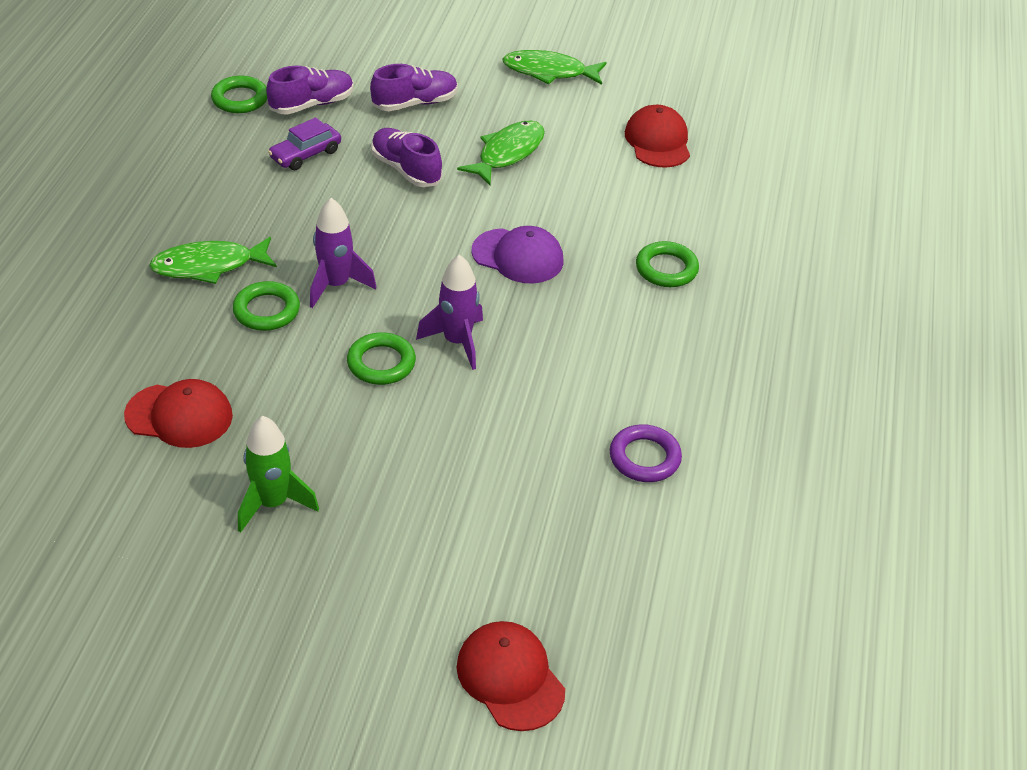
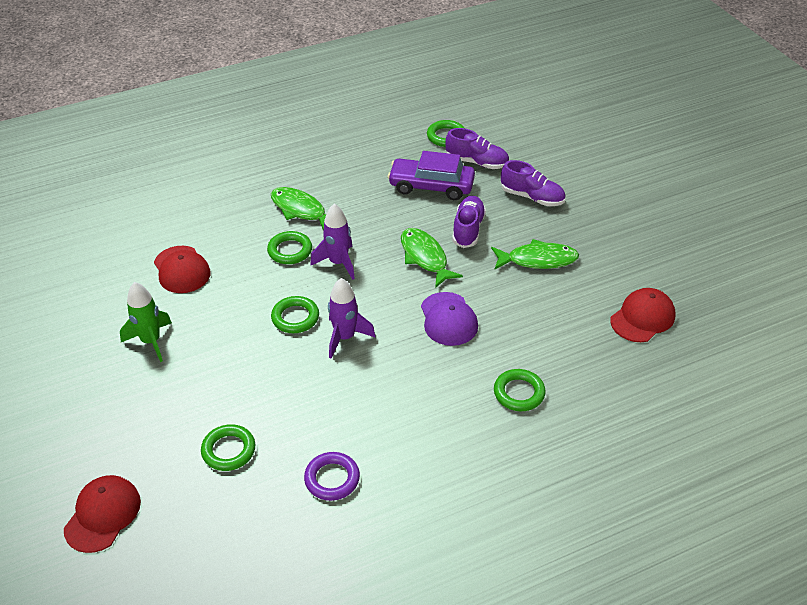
camera: 55 degrees right, 0 degrees up
purple car [268,118,341,170] -> purple car [388,151,475,200], size x1.61
green fish [502,50,607,85] -> green fish moved to [401,228,463,288]
none -> green ring [201,424,255,471]

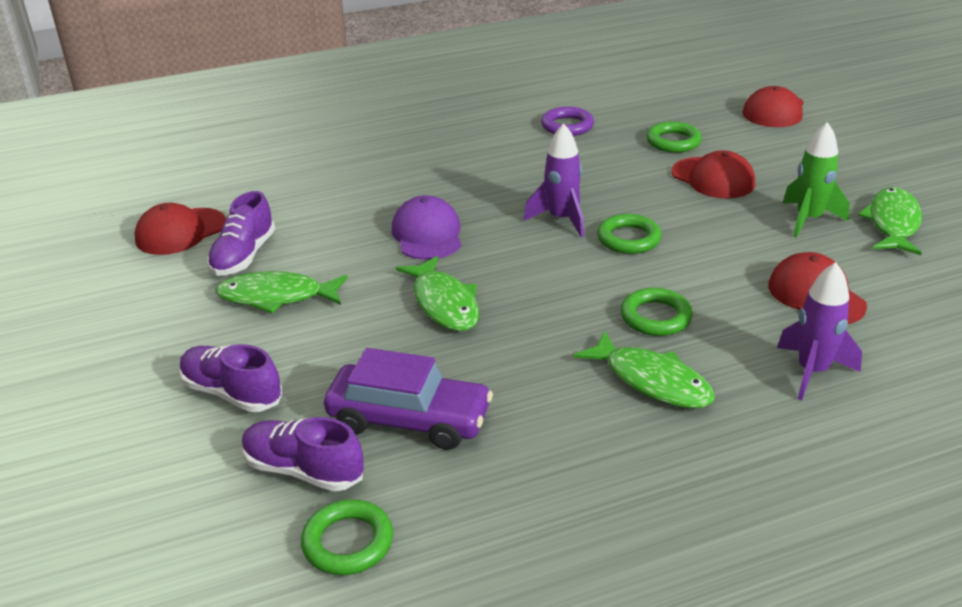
camera: 175 degrees left, 10 degrees down
purple rocket [311,204,355,280] -> purple rocket moved to [777,262,862,401]
purple shoe [452,196,486,248] -> purple shoe moved to [207,191,275,276]
green ring [494,369,546,411] -> none
none -> red cap [672,150,755,199]
none -> green fish [858,187,922,255]

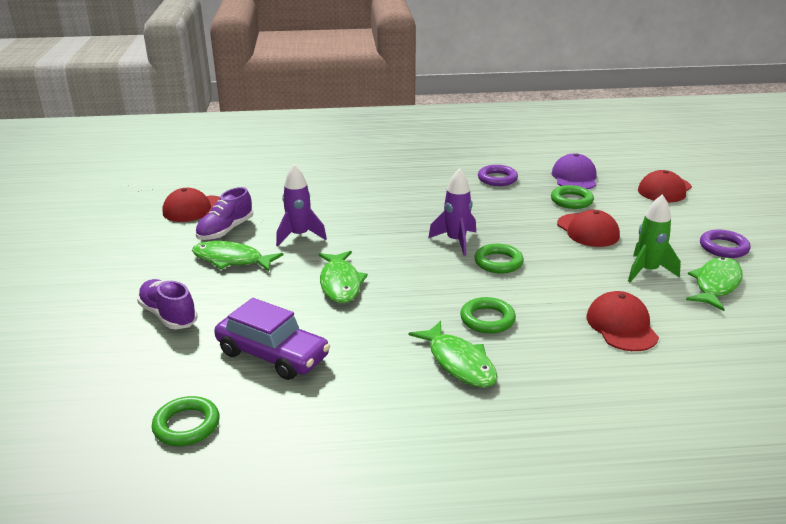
camera: 15 degrees right, 5 degrees down
purple shoe [242,417,364,491] -> none
purple cap [392,195,461,260] -> purple cap moved to [552,153,596,189]
purple rocket [777,262,862,401] -> purple rocket moved to [276,164,327,246]
none -> purple ring [700,230,750,258]

